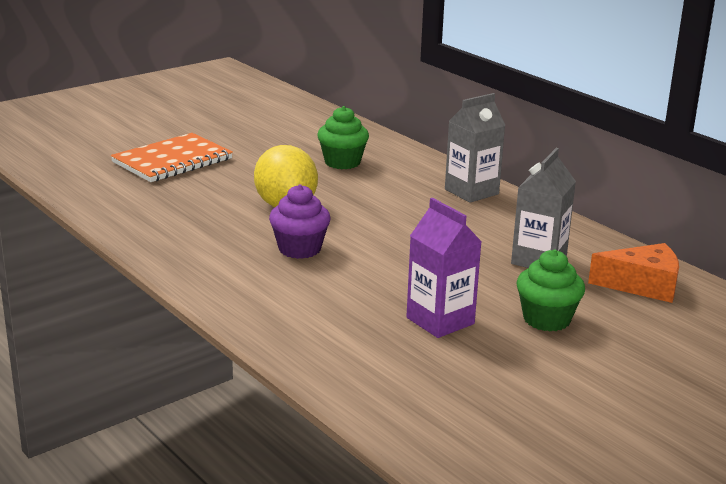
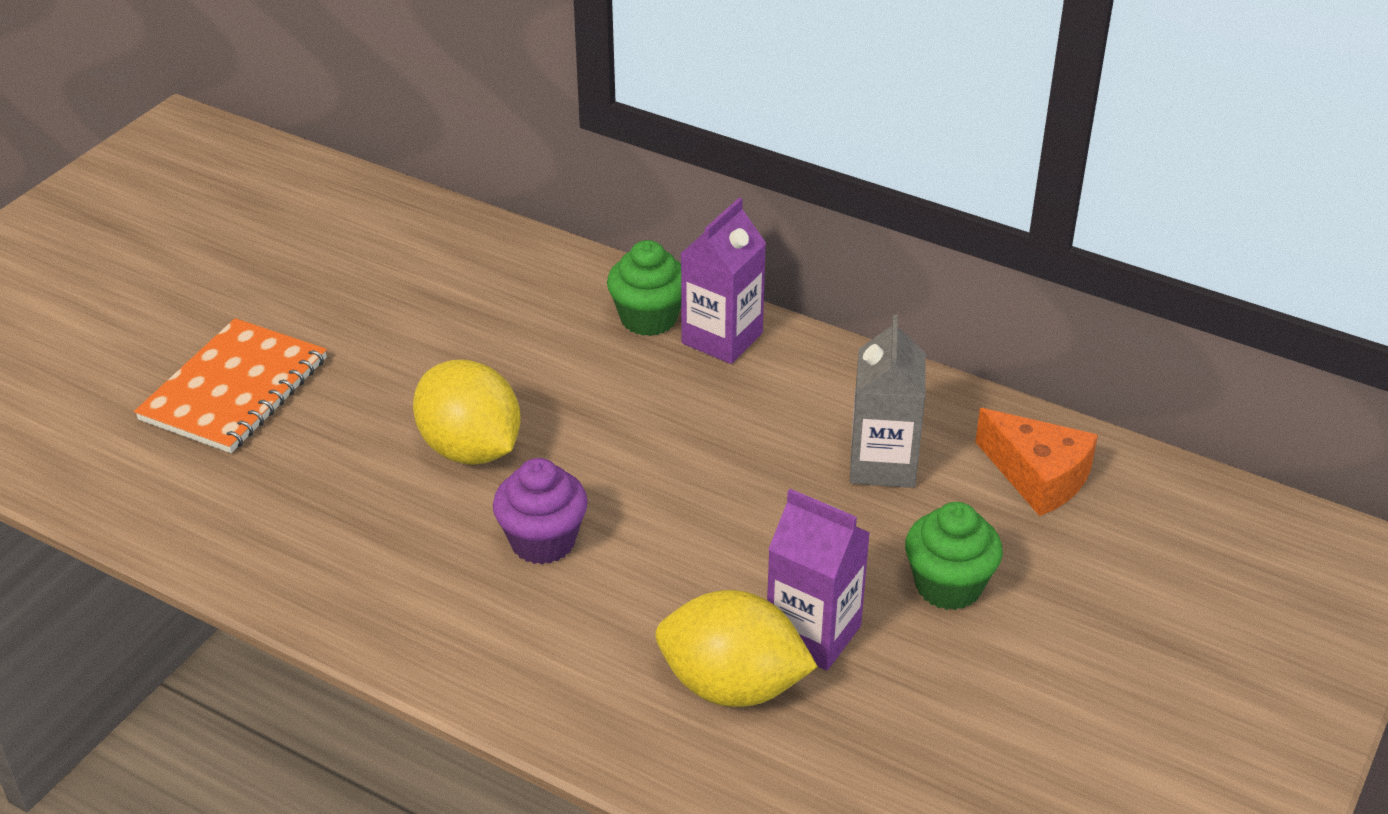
camera: 20 degrees left, 15 degrees up
green cupcake [317,106,369,169] -> green cupcake moved to [607,240,681,336]
grey carton [445,93,506,203] -> purple carton [681,198,766,364]
orange cheese [588,243,679,303] -> orange cheese turned 60 degrees clockwise [975,408,1098,516]
none -> yellow lemon [655,590,818,707]

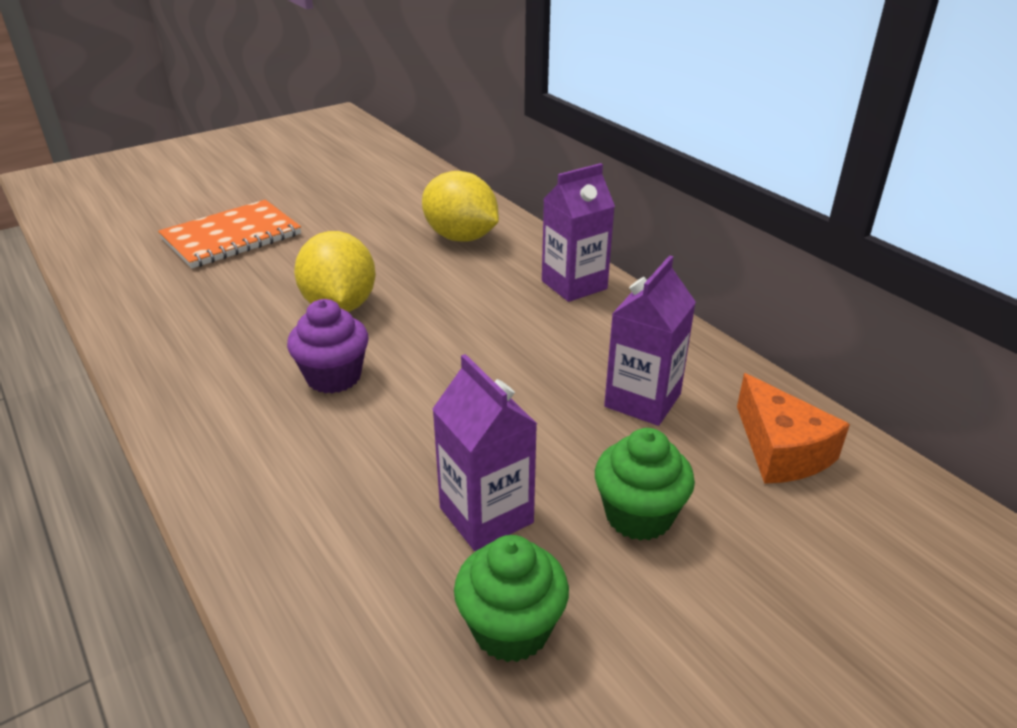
camera: 25 degrees right, 5 degrees down
green cupcake [607,240,681,336] -> green cupcake moved to [454,535,569,662]
yellow lemon [655,590,818,707] -> yellow lemon moved to [422,171,499,242]
grey carton [850,315,926,488] -> purple carton [604,255,696,426]

